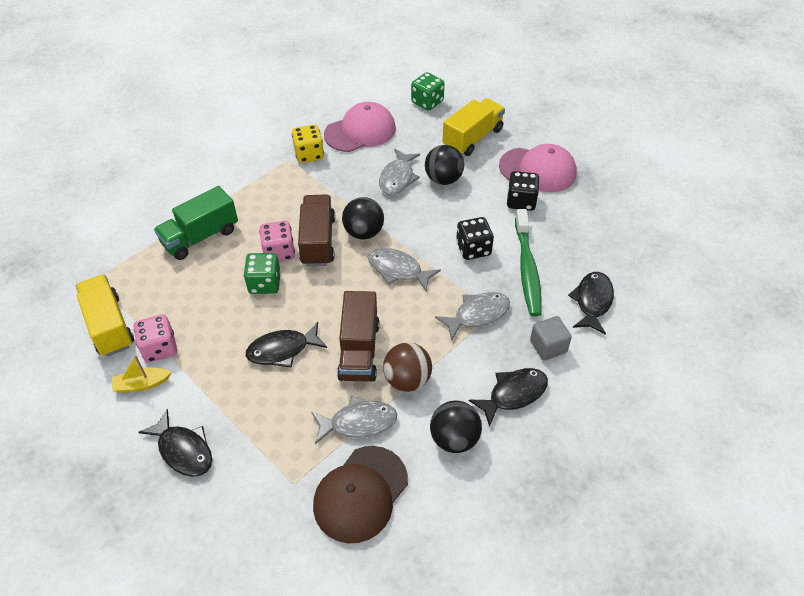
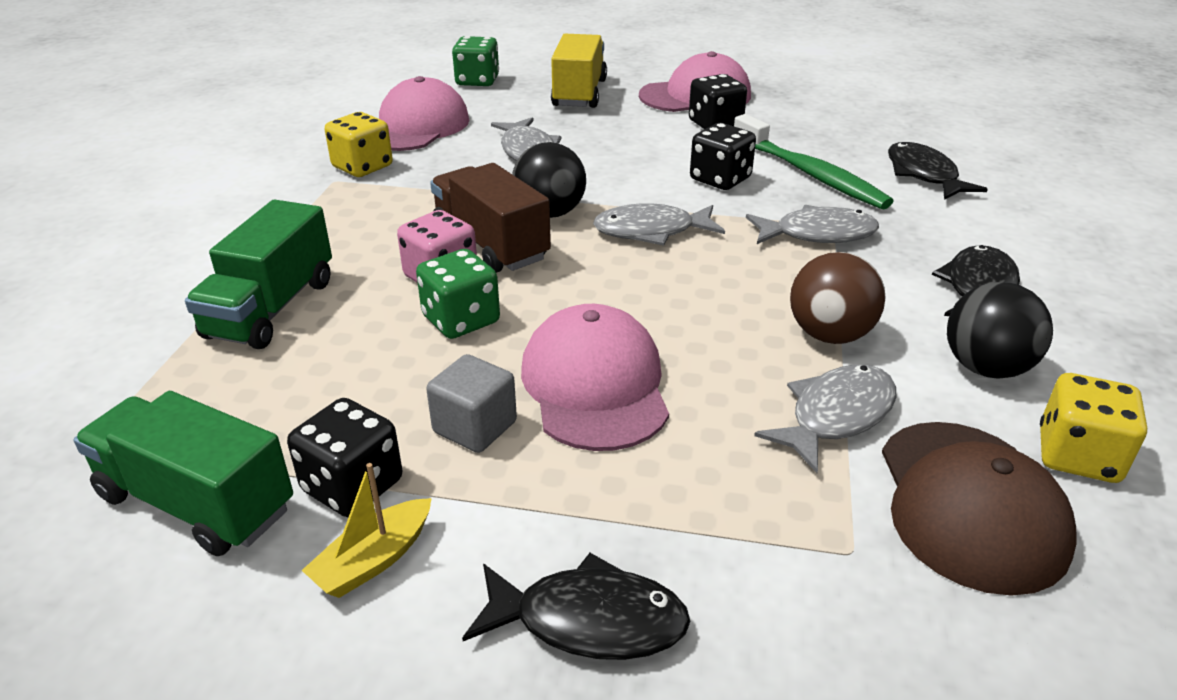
camera: 35 degrees left, 15 degrees down
yellow truck [76,275,134,357] -> green truck [74,391,293,556]
pink dice [134,314,177,363] -> black dice [287,398,403,517]
black fish [246,322,327,367] -> pink cap [521,304,669,451]
brown truck [337,291,380,382] -> none
black ball [425,145,464,185] -> none
grey fish [435,292,510,341] -> grey fish turned 60 degrees clockwise [746,205,879,244]
grey cube [530,316,572,361] -> grey cube moved to [426,354,517,453]
none -> yellow dice [1040,373,1147,483]

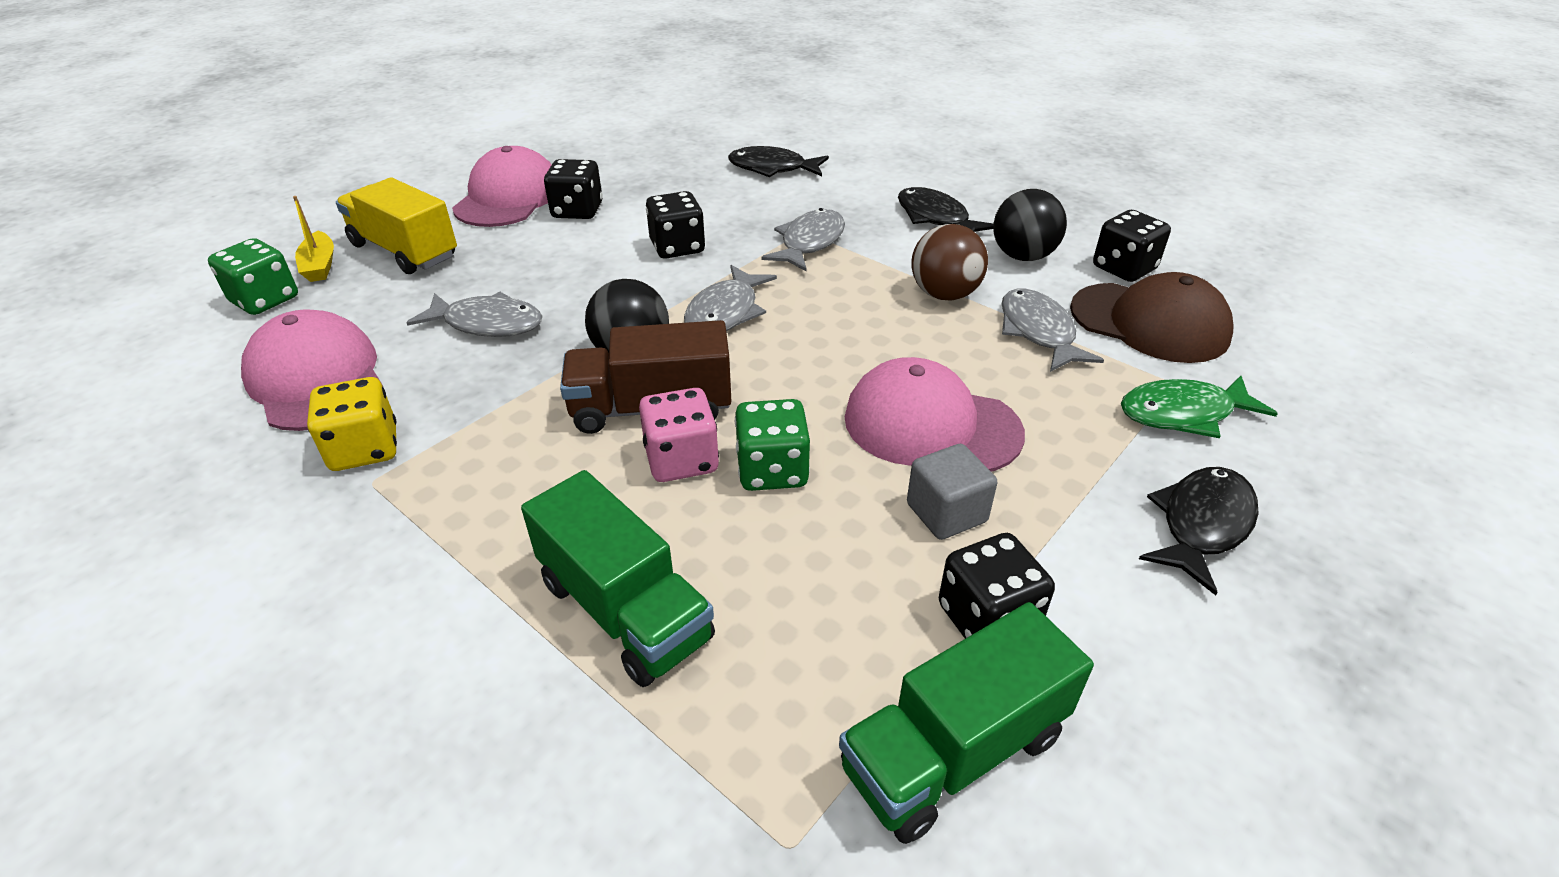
camera: 60 degrees left, 5 degrees up
yellow boat [302,463,432,598] -> yellow boat moved to [293,196,334,282]
green toothbrush [734,114,893,209] -> none
yellow dice [1040,373,1147,483] -> black dice [1093,210,1171,282]
none -> green fish [1121,376,1278,438]

